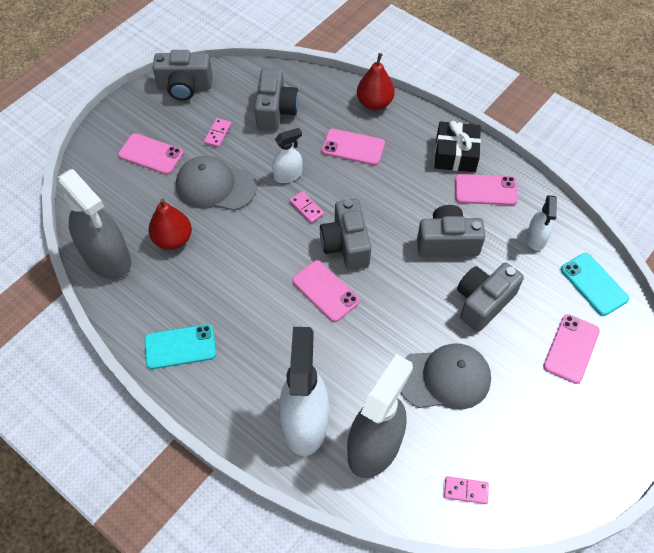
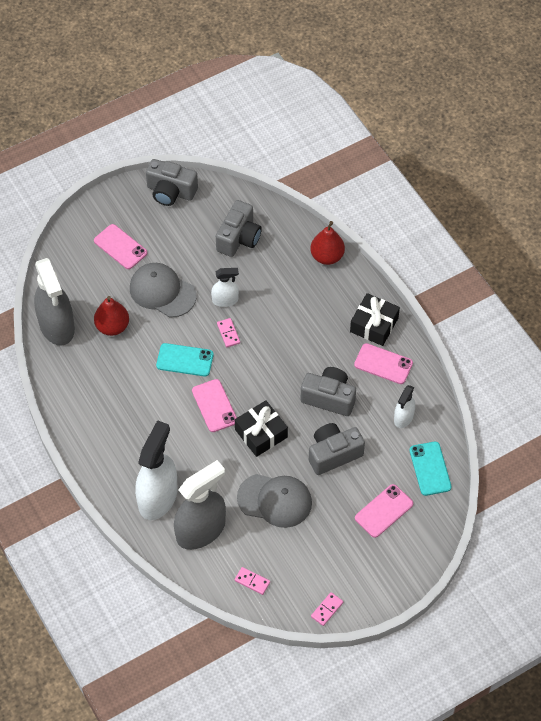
camera: 20 degrees right, 0 degrees up
turquoise phone [144,324,216,369] -> turquoise phone moved to [156,343,214,376]
pink domino [204,118,231,148] -> pink domino moved to [311,592,343,626]
grey camera [320,199,371,270] -> none
pink phone [322,129,385,165] -> none
none -> black gift [235,400,288,457]

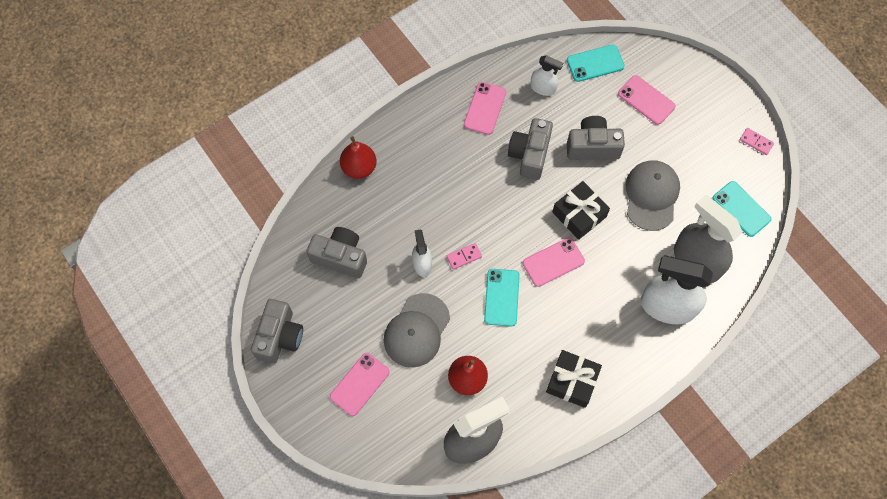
camera: 95 degrees left, 10 degrees up
pink domino [235,567,270,595] -> turquoise phone [712,181,771,237]
grey camera [309,423,365,475] -> grey camera turned 120 degrees clockwise [567,116,625,160]
black gift [350,293,400,346] -> black gift moved to [546,350,602,408]

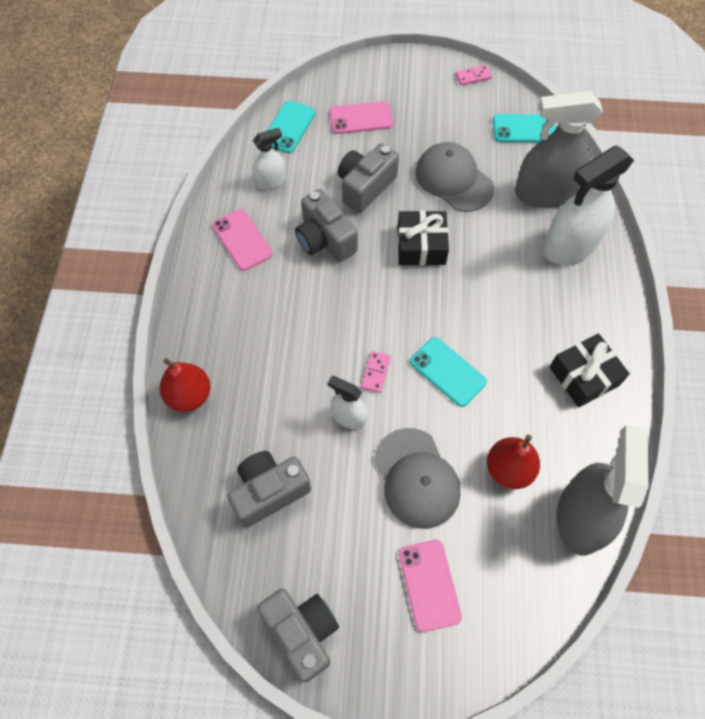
camera: 50 degrees left, 5 degrees down
pink phone [523,238,585,287] -> none

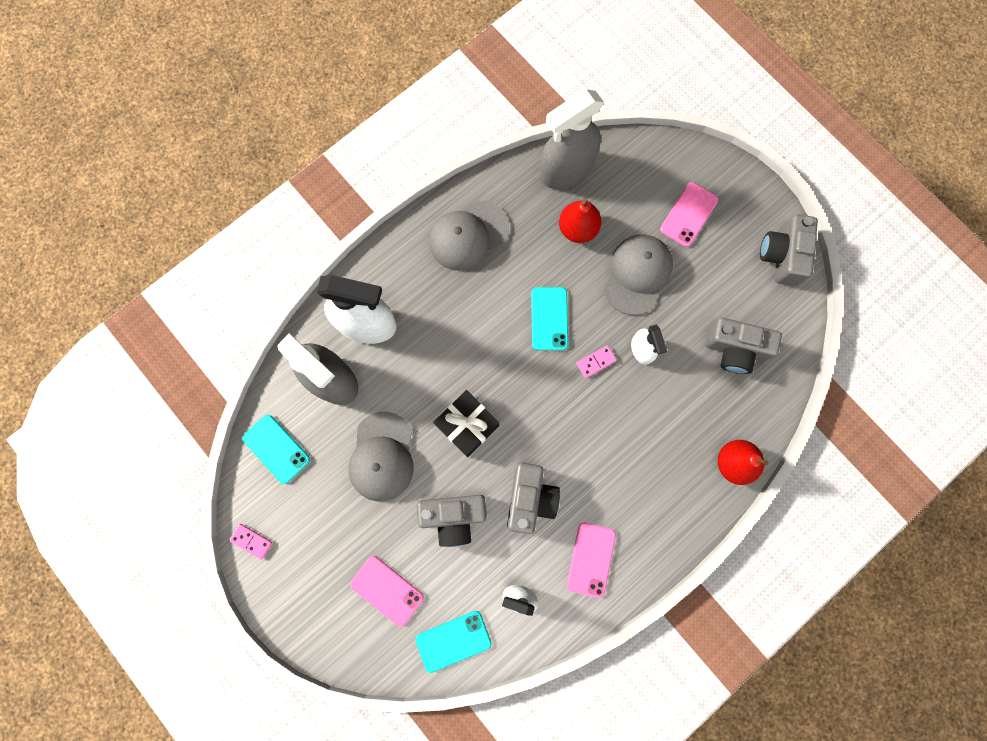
camera: 135 degrees left, 15 degrees up
black gift [550,333,630,408] -> grey cap [429,201,509,271]

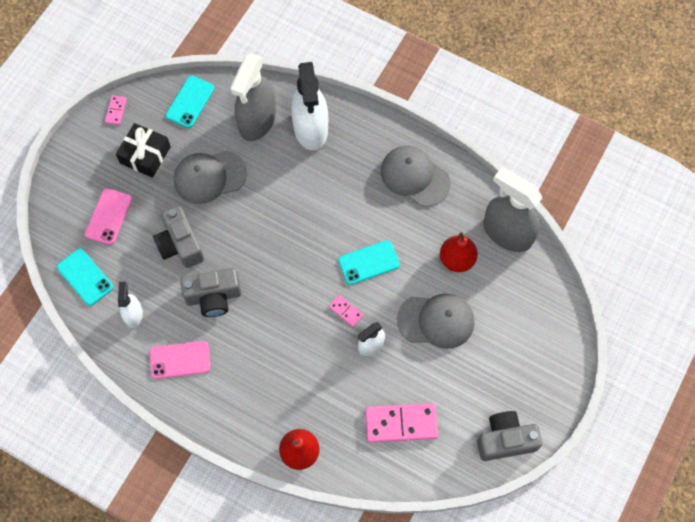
camera: 70 degrees right, 10 degrees down
black gift [433,390,500,457] -> black gift moved to [116,123,171,178]
pink phone [660,182,718,247] -> none
grey camera [705,317,782,374] -> pink domino [365,403,438,443]

